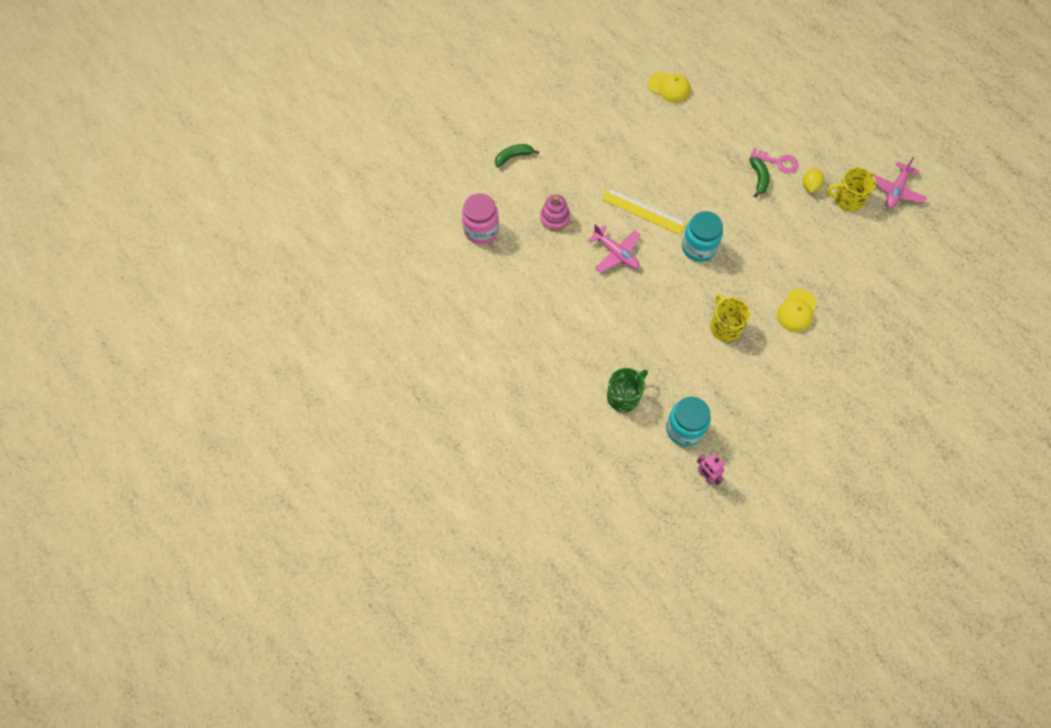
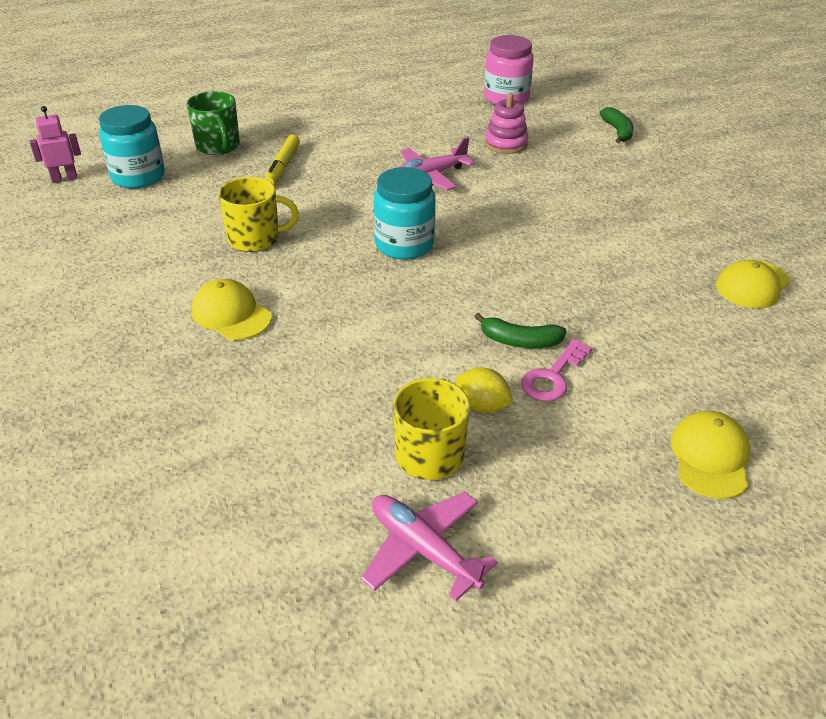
camera: 105 degrees right, 25 degrees down
yellow ruler [601,188,686,235] -> none
none -> yellow marker [264,134,300,185]
none -> yellow cap [670,411,750,499]

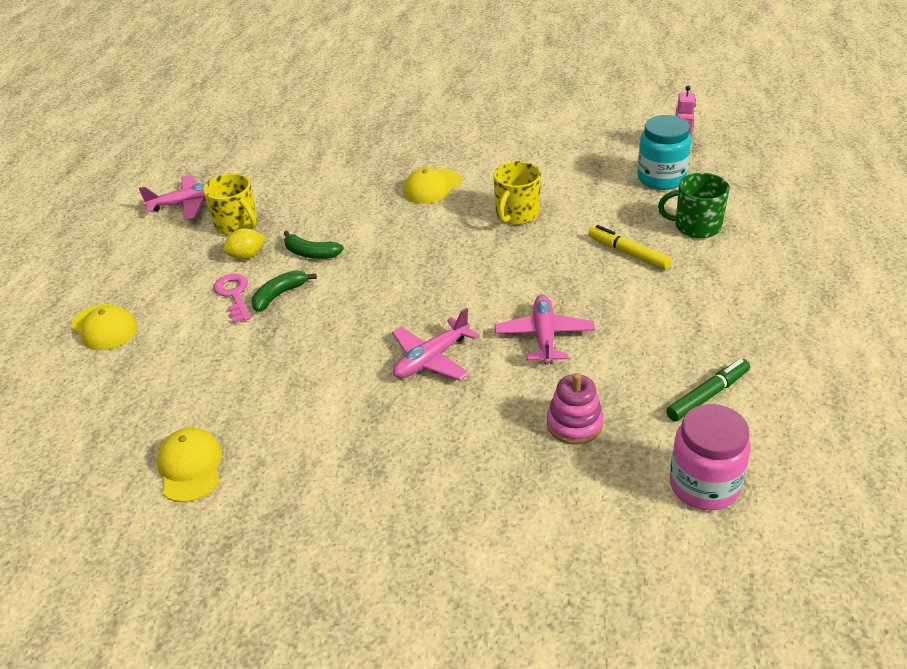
camera: 125 degrees right, 0 degrees up
yellow cap [192,279,272,340] -> yellow cap turned 150 degrees clockwise [403,168,462,204]
turquoise jar [374,167,435,260] -> none
green banana [599,107,634,143] -> green banana moved to [284,231,344,259]
none -> pink plane [392,308,479,380]
none -> green marker [666,359,750,421]

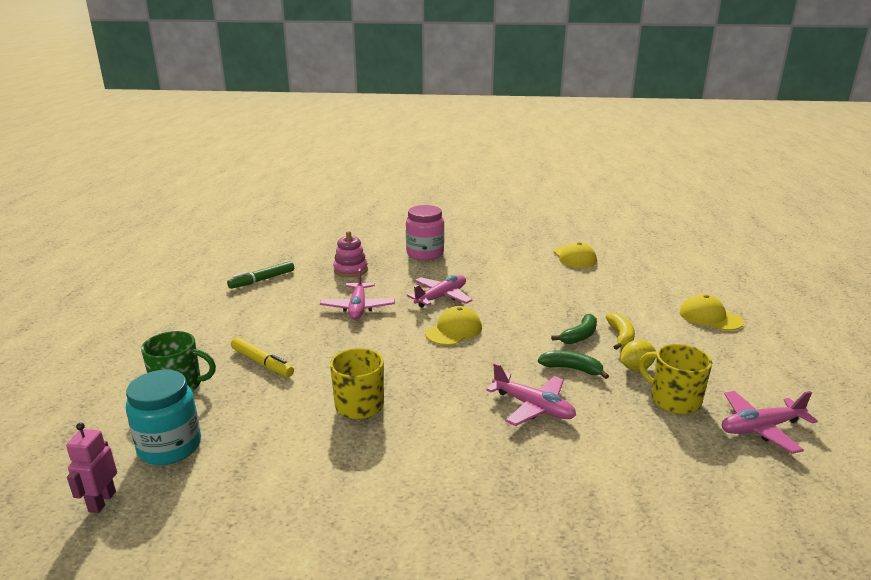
camera: 175 degrees right, 15 degrees down
pink key [214,274,251,323] -> yellow banana [606,313,635,350]
yellow cap [403,168,462,204] -> yellow cap moved to [425,306,482,345]
pink jar [669,404,751,510] -> pink jar moved to [406,205,444,260]
none -> pink plane [486,363,576,426]

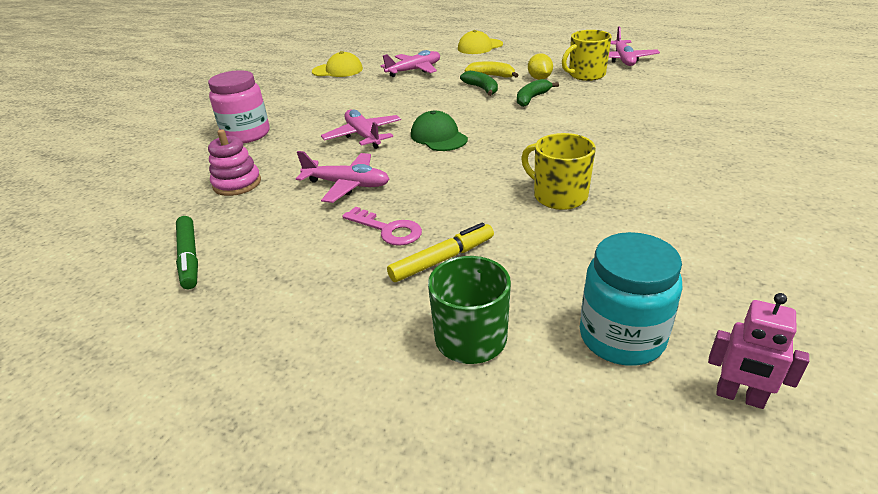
camera: 70 degrees left, 10 degrees up
yellow cap [425,306,482,345] -> green cap [411,111,468,151]
pink plane [486,363,576,426] -> pink plane moved to [380,50,440,77]
none -> pink key [343,207,422,246]

